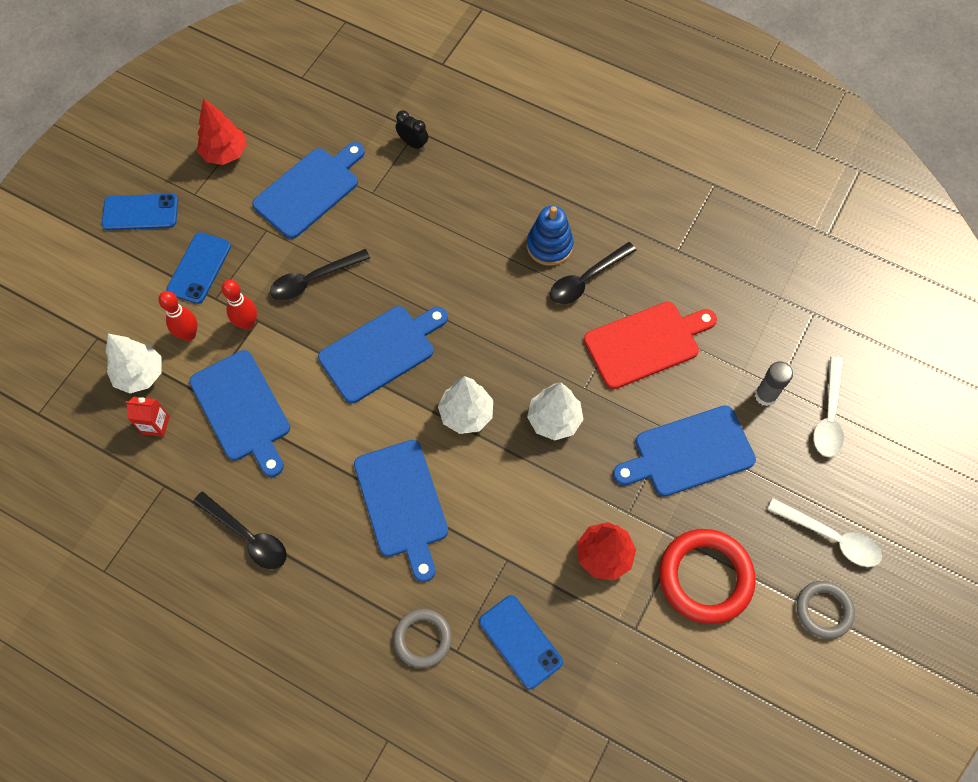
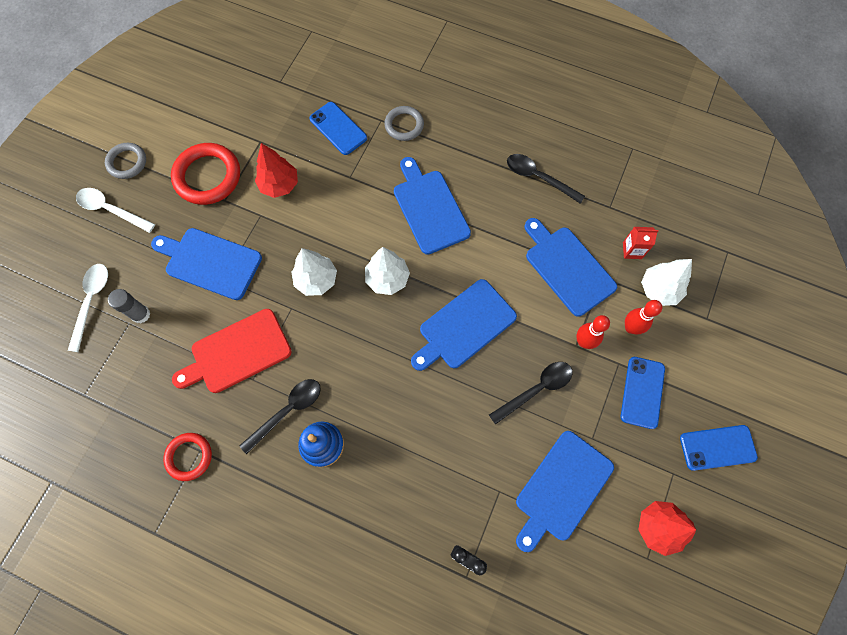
camera: 175 degrees right, 5 degrees up
blue cutting board [613,405,756,497] -> blue cutting board turned 135 degrees counterclockwise [151,228,262,300]
none -> red ring [163,433,212,481]

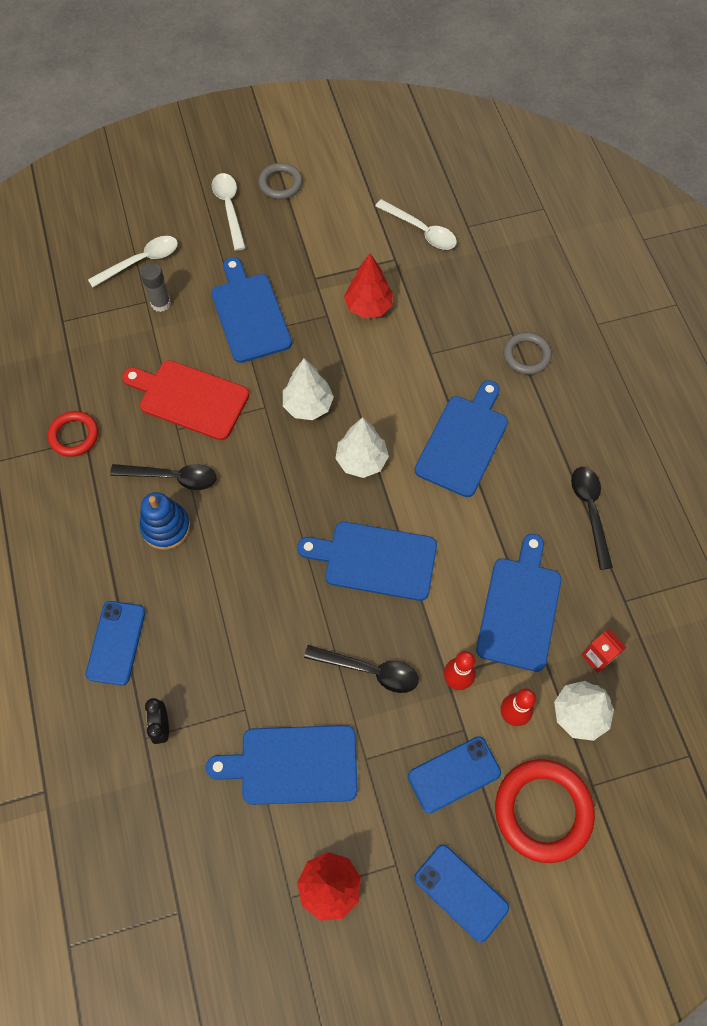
camera: 50 degrees right, 5 degrees down
red ring [171,143,240,205] -> red ring moved to [495,759,595,863]
blue phone [309,102,367,155] -> blue phone moved to [86,601,146,685]
none -> white spoon [375,199,457,250]

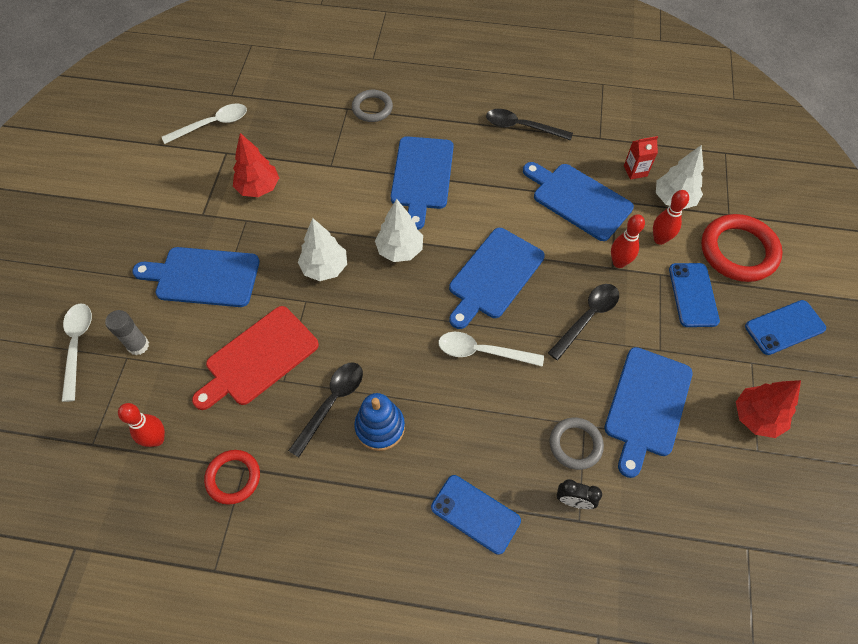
camera: 65 degrees left, 5 degrees down
white spoon [212,173,246,251] -> white spoon moved to [439,332,544,367]
grey ring [258,163,302,199] -> grey ring moved to [549,417,604,470]
blue cutting board [415,380,508,497] -> blue cutting board turned 135 degrees counterclockwise [391,136,454,230]
none -> red bowling pin [118,403,165,447]

